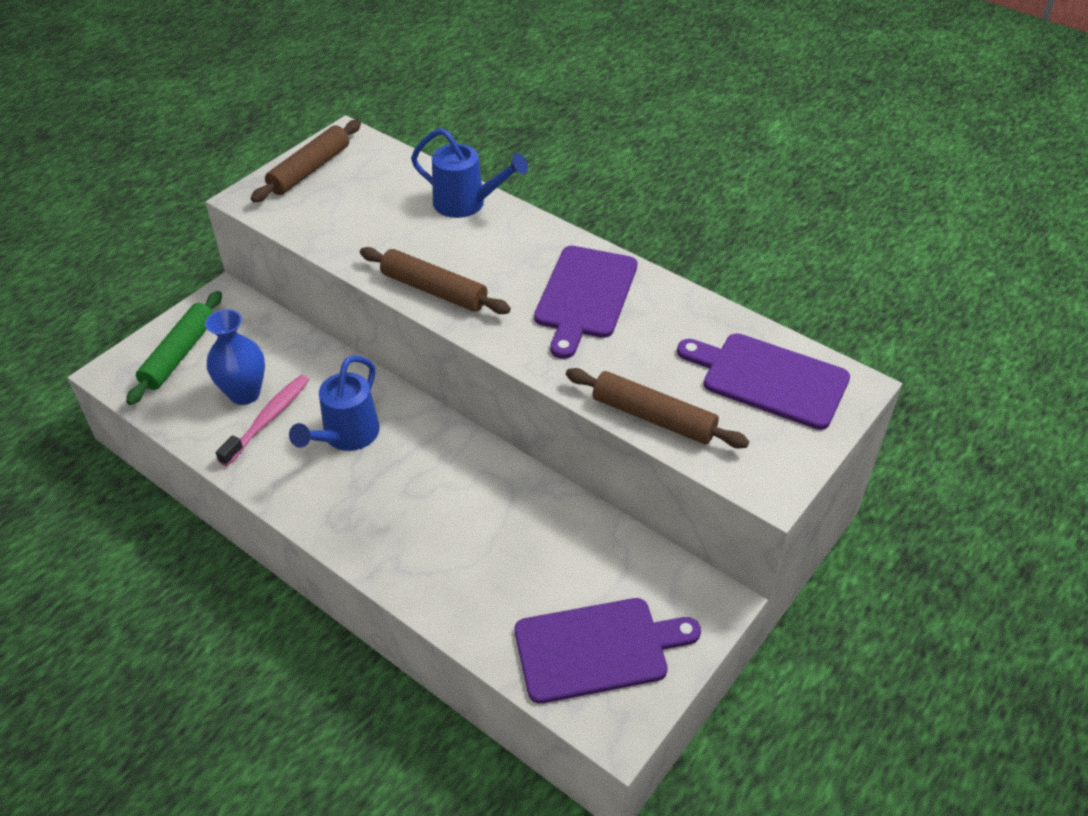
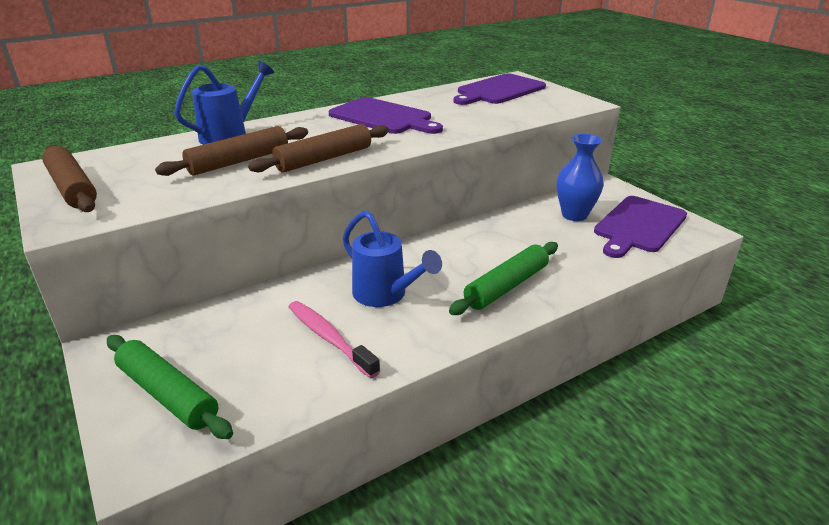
camera: 70 degrees left, 15 degrees down
blue vase [205,309,265,405] -> blue vase moved to [556,134,604,221]
purple cutting board [515,598,701,704] -> purple cutting board turned 150 degrees counterclockwise [594,196,687,258]
brown rolling pin [566,368,749,448] -> brown rolling pin moved to [155,126,308,176]
none -> green rolling pin [449,242,558,315]

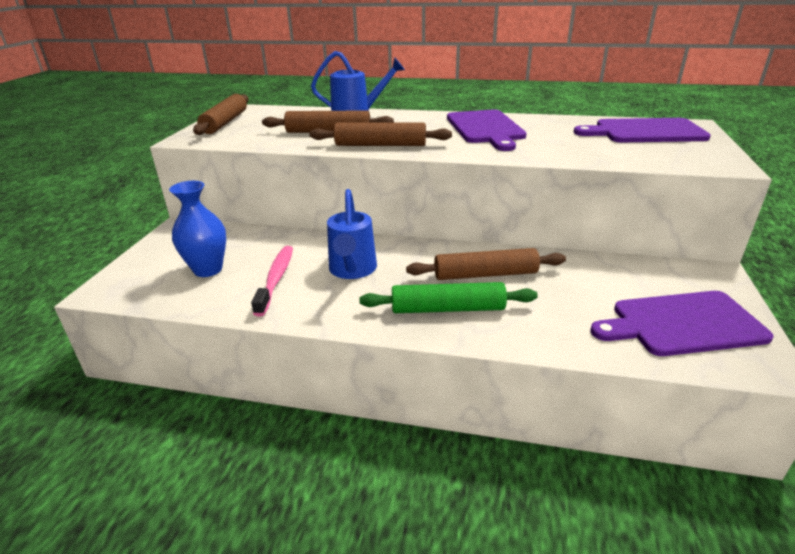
camera: 45 degrees right, 0 degrees up
green rolling pin [107,335,233,439] -> none
blue vase [556,134,604,221] -> blue vase moved to [169,181,226,277]
none -> brown rolling pin [406,248,566,280]

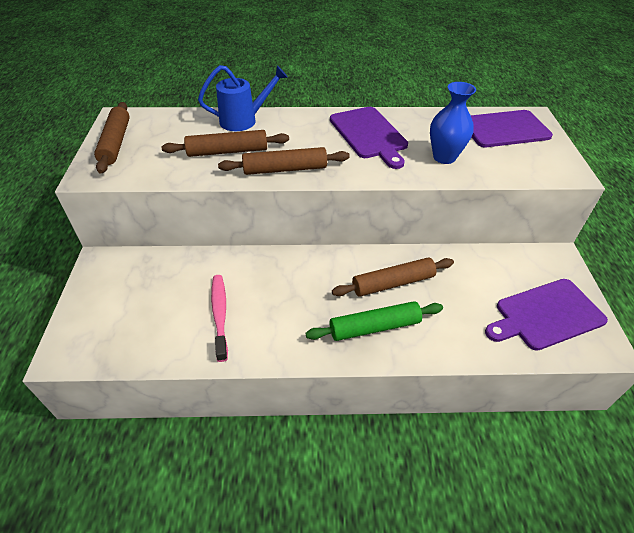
camera: 15 degrees left, 15 degrees up
blue vase [169,181,226,277] -> blue vase moved to [430,82,476,164]
blue watering can [327,189,377,279] -> none

